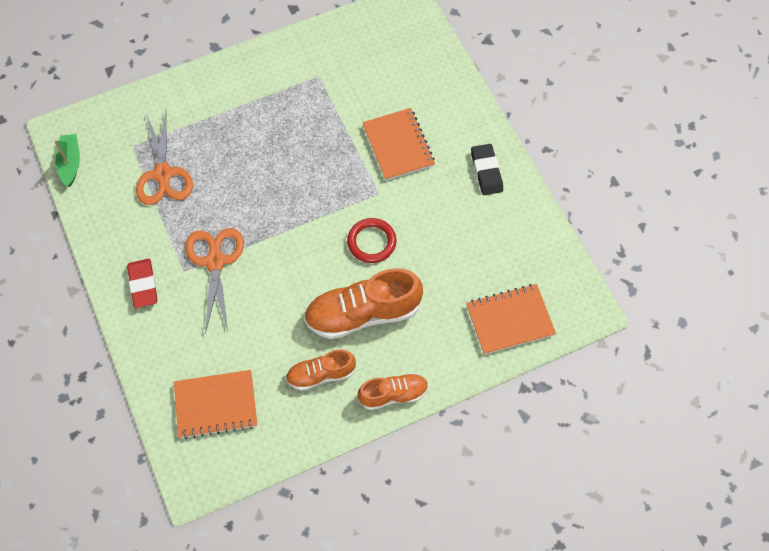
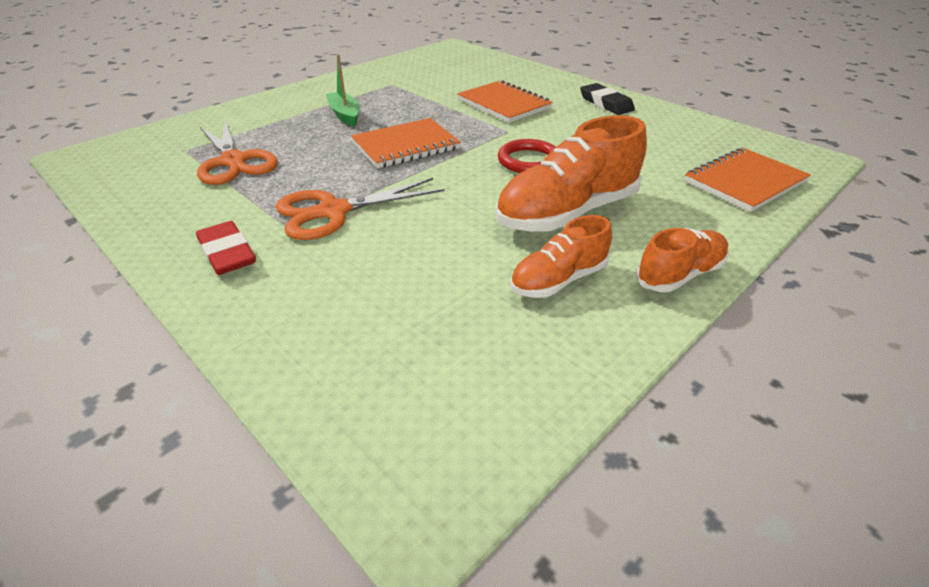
camera: 20 degrees left, 25 degrees down
green boat [54,134,80,187] -> green boat moved to [326,54,360,127]
orange notebook [174,370,257,439] -> orange notebook moved to [351,118,461,168]
orange scissors [185,228,244,334] -> orange scissors turned 90 degrees counterclockwise [276,178,445,240]

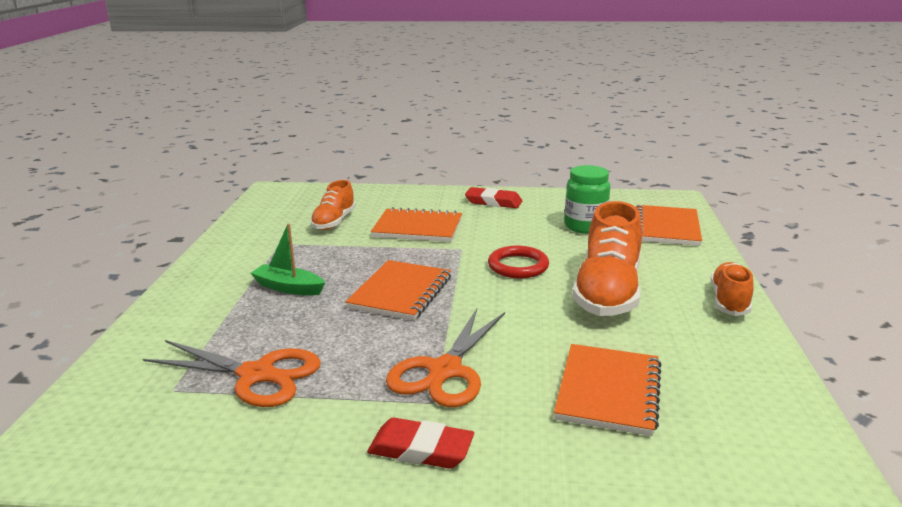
camera: 40 degrees left, 15 degrees down
orange shoe [510,215,612,298] -> orange shoe moved to [310,180,356,230]
black eraser [580,83,635,115] -> red eraser [465,187,522,208]
none -> orange notebook [554,344,661,436]
none -> green jar [565,165,610,234]

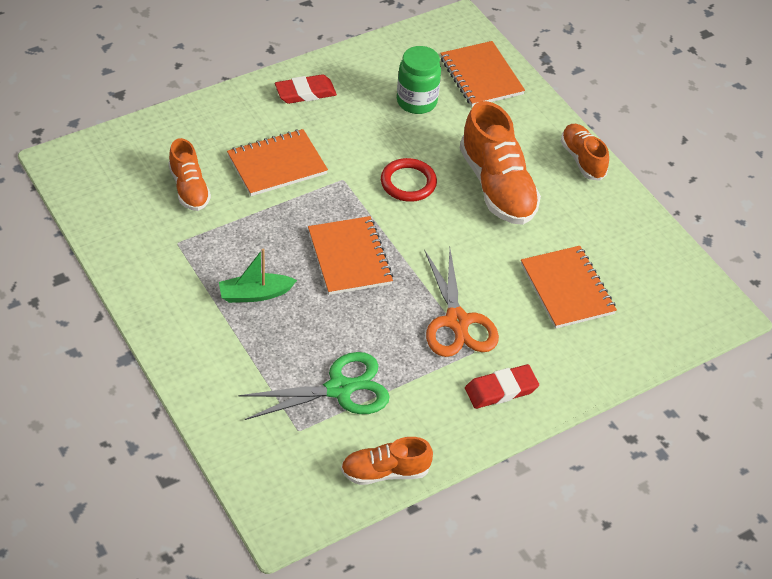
camera: 40 degrees left, 25 degrees up
orange scissors [143,340,321,407] -> green scissors [238,352,390,420]
none -> orange shoe [341,437,433,485]

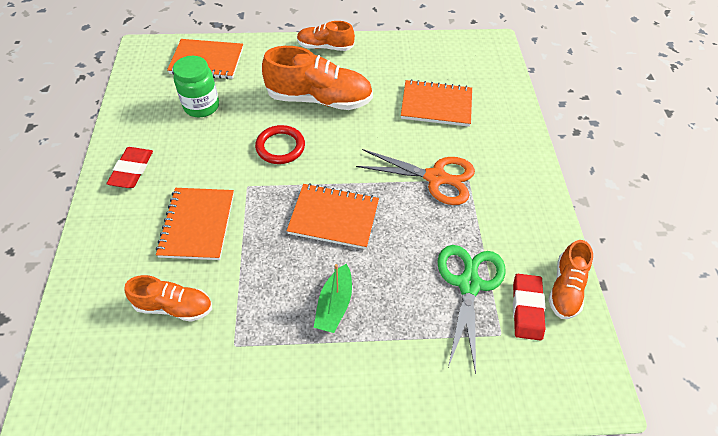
camera: 60 degrees left, 5 degrees up
red eraser [465,364,539,409] -> red eraser moved to [513,274,545,341]

